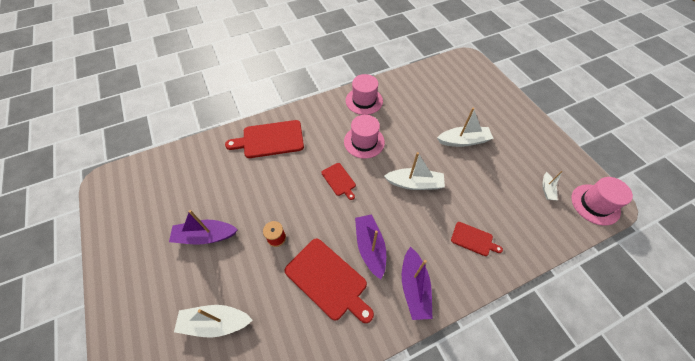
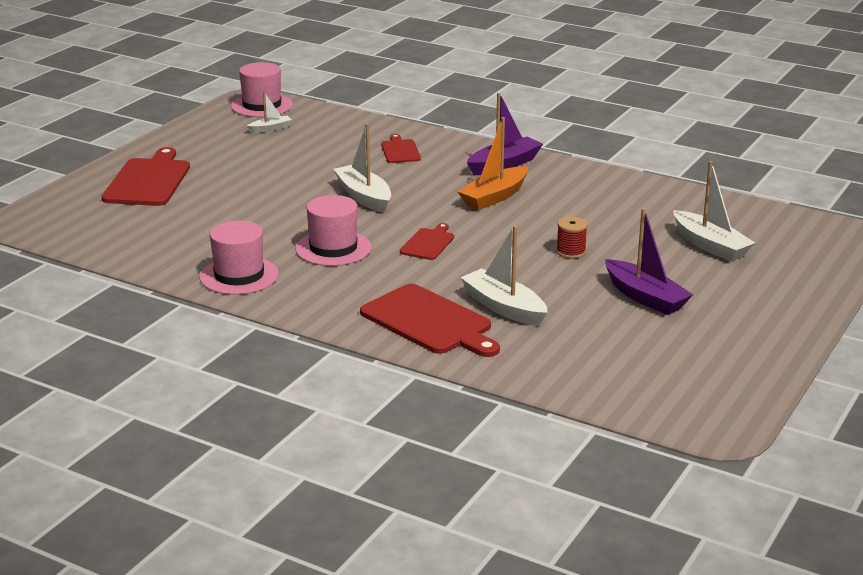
camera: 125 degrees left, 30 degrees down
red cutting board [285,239,374,323] -> red cutting board moved to [102,147,190,206]
purple boat [355,214,386,279] -> orange boat [457,117,528,210]
white boat [437,108,494,147] -> white boat moved to [460,225,548,326]

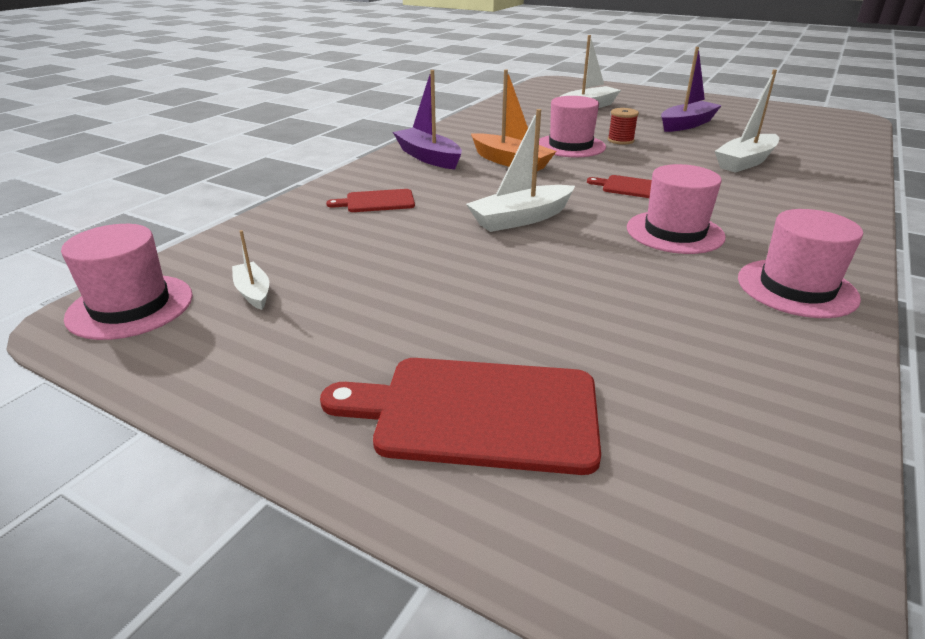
camera: 90 degrees left, 5 degrees up
red cutting board [360,284,500,357] -> none
none -> pink hat [539,96,606,157]

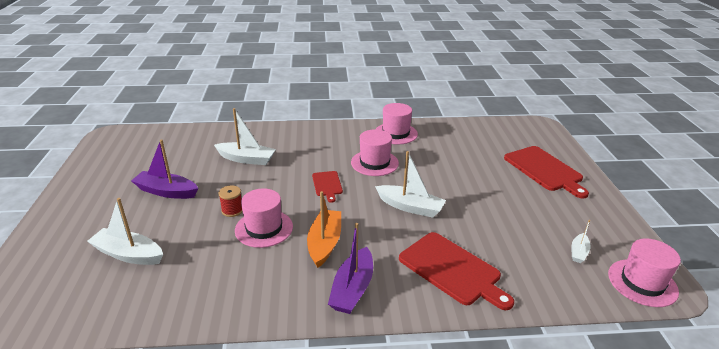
camera: 125 degrees left, 0 degrees up
red cutting board [326,189,415,212] -> red cutting board [399,232,514,310], size x1.87

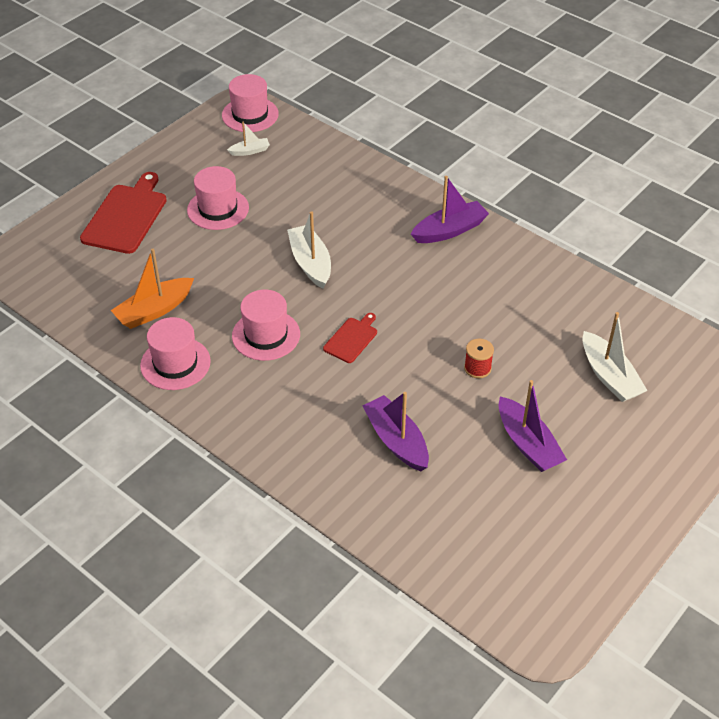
camera: 135 degrees left, 15 degrees up
white boat [214,108,276,165] -> purple boat [362,392,429,471]
pink hat [235,189,293,248] -> pink hat moved to [187,166,249,230]
orange boat [307,191,341,268] -> orange boat moved to [111,249,194,329]
red cutting board [399,232,514,310] -> none

